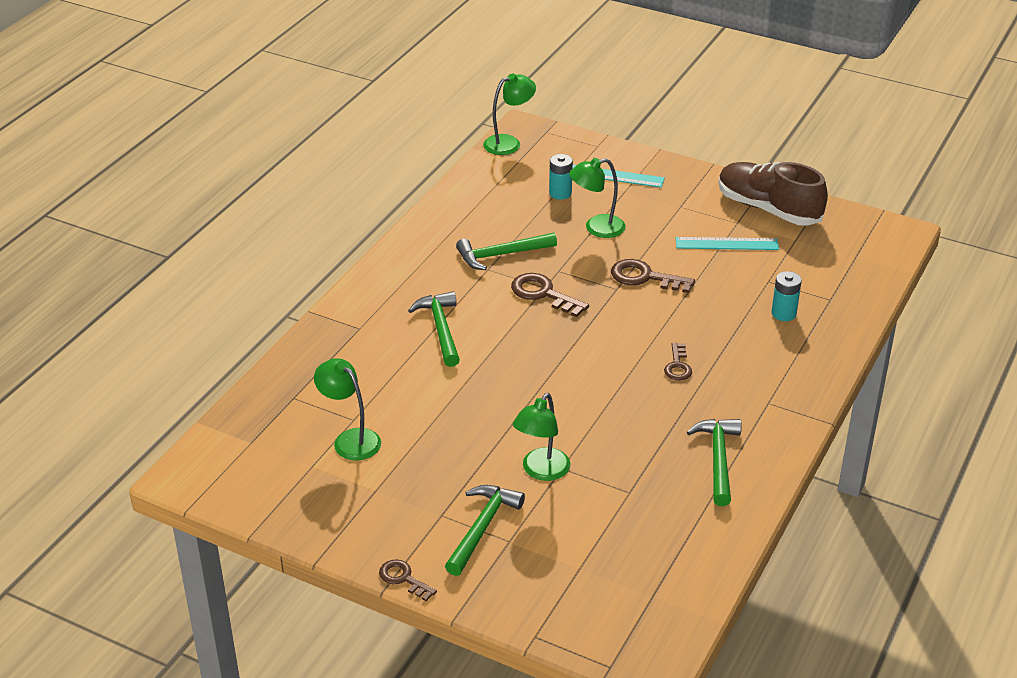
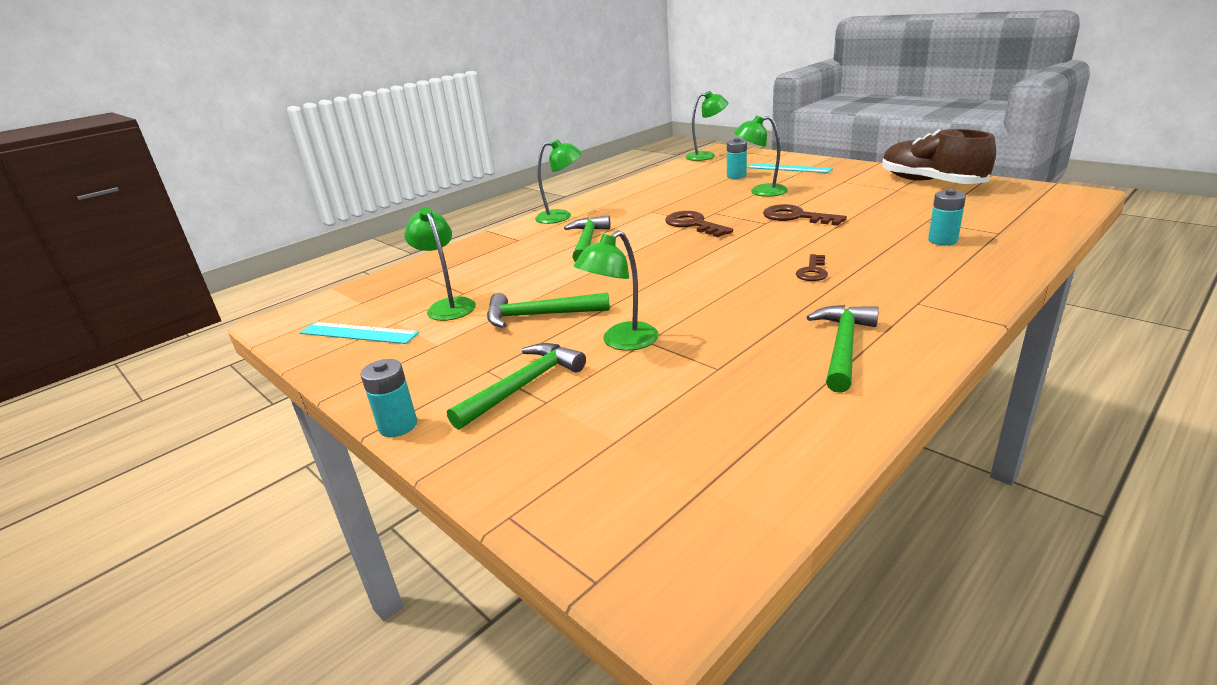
camera: 20 degrees right, 10 degrees down
brown key [379,559,437,601] -> turquoise battery [361,359,417,437]
green hammer [456,233,557,270] -> green hammer moved to [487,292,610,328]
turquoise ruler [676,237,779,250] -> turquoise ruler moved to [300,322,419,344]
none -> green lamp [535,139,582,224]

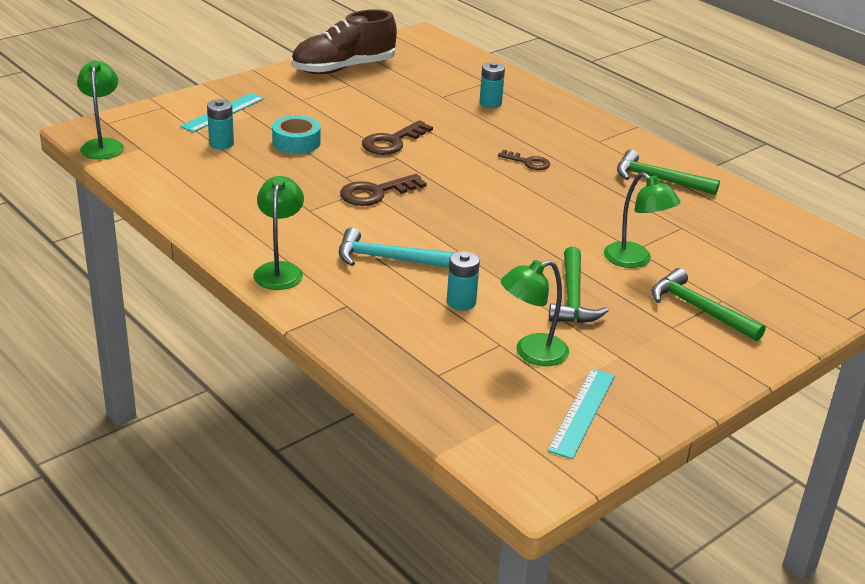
camera: 90 degrees left, 5 degrees up
turquoise battery [361,359,417,437] -> turquoise battery moved to [447,251,480,310]
green hammer [564,215,611,262] -> turquoise hammer [339,227,455,268]
green lamp [734,115,788,197] -> turquoise tape [272,115,321,154]

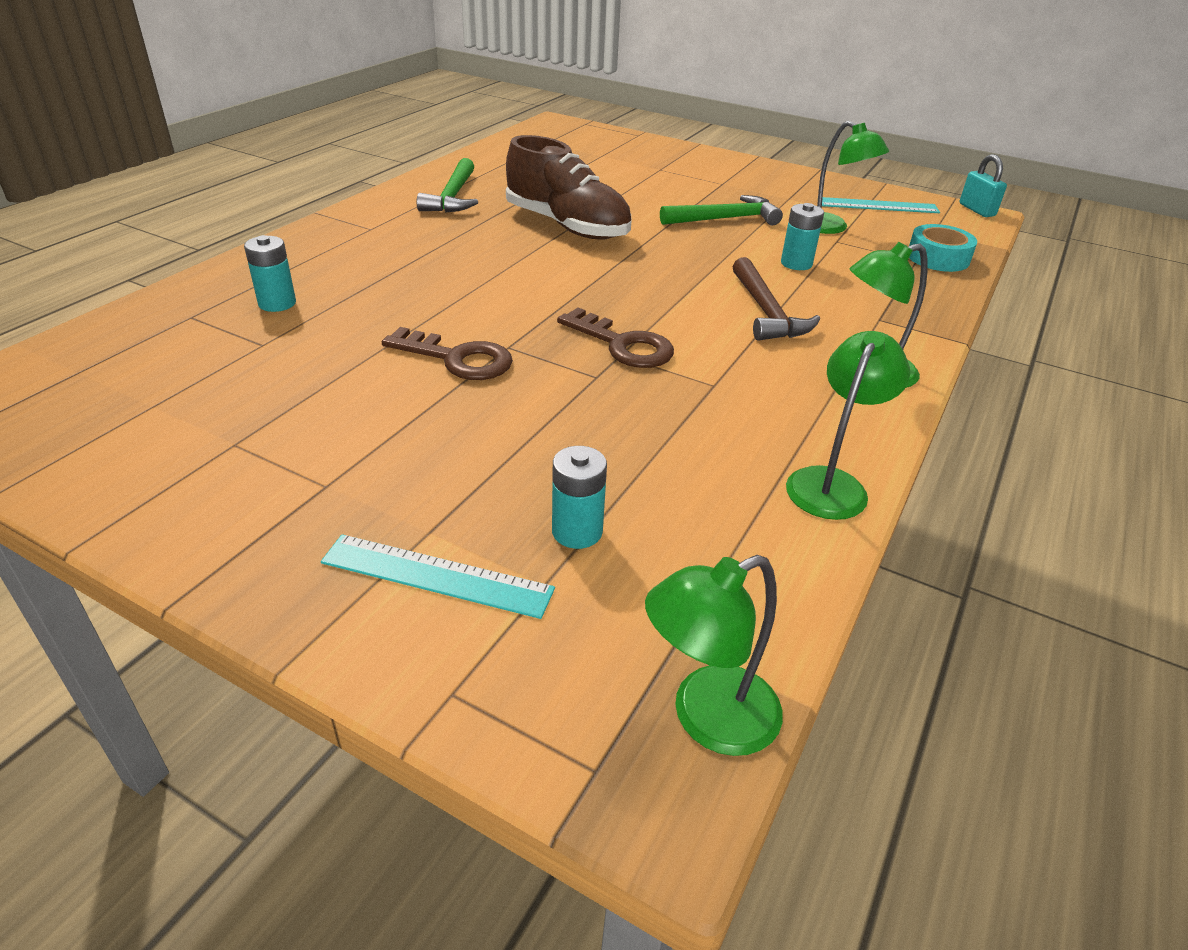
camera: 110 degrees left, 5 degrees up
turquoise tape [272,115,321,154] -> turquoise tape moved to [909,224,977,272]
brown shoe [291,9,397,74] -> brown shoe moved to [506,135,631,240]
turquoise hammer [339,227,455,268] -> brown hammer [733,257,820,341]
brown key [498,150,550,170] -> none
green lamp [604,172,680,268] -> green lamp moved to [786,331,910,520]
green hammer [651,268,766,341] -> none
none -> turquoise padlock [960,154,1007,217]

